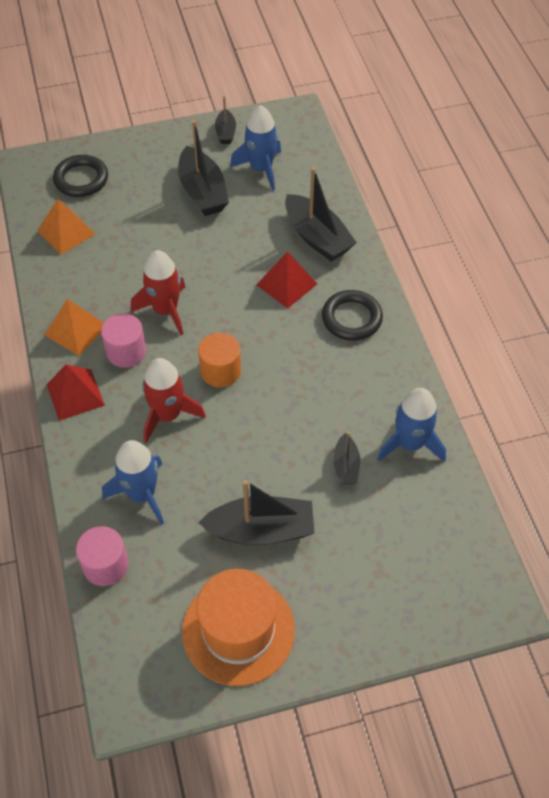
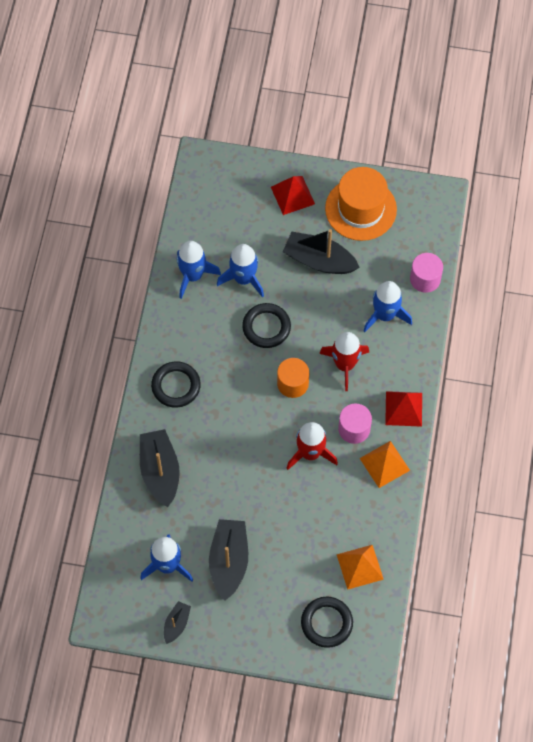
camera: 155 degrees left, 10 degrees up
red pyramid [257,252,317,308] -> red pyramid moved to [271,176,315,215]
black boat [333,432,360,484] -> blue rocket [217,244,264,298]
none -> black ring [242,303,291,348]

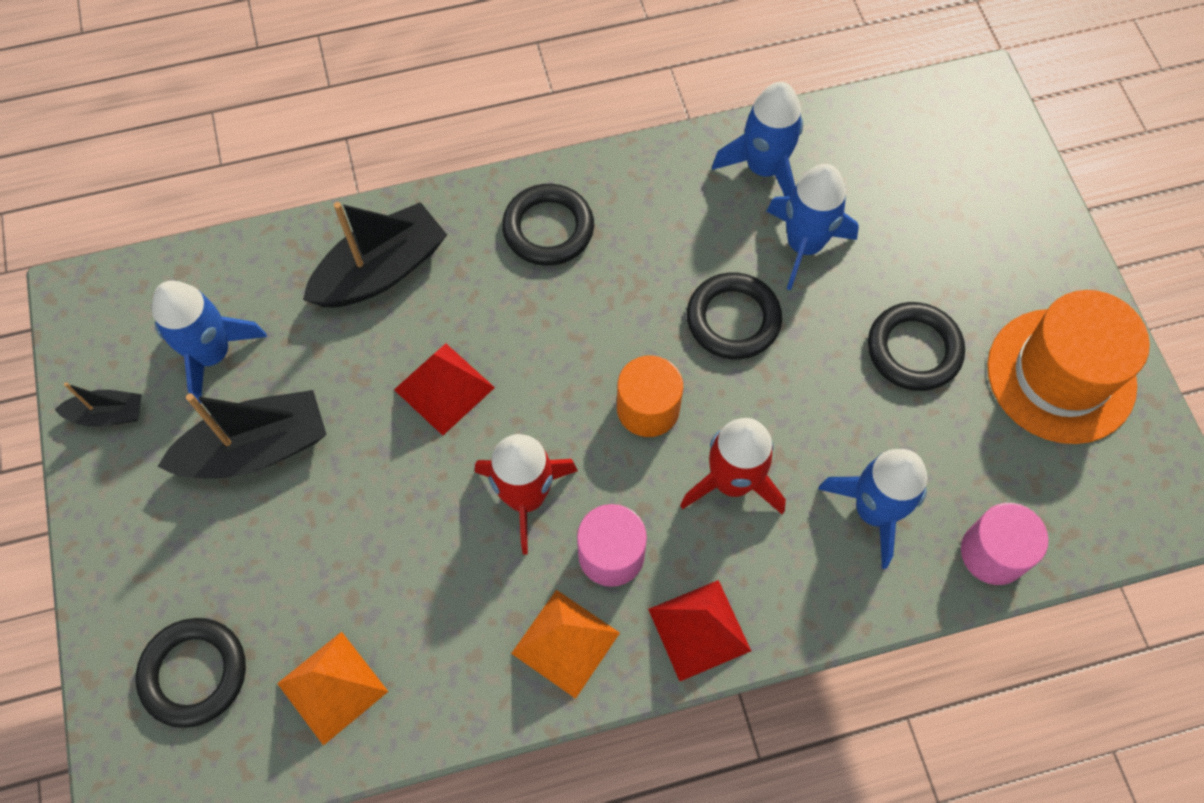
camera: 65 degrees right, 0 degrees up
red pyramid [271,176,315,215] -> red pyramid moved to [394,344,495,436]
black boat [283,229,360,274] -> black ring [868,302,965,391]

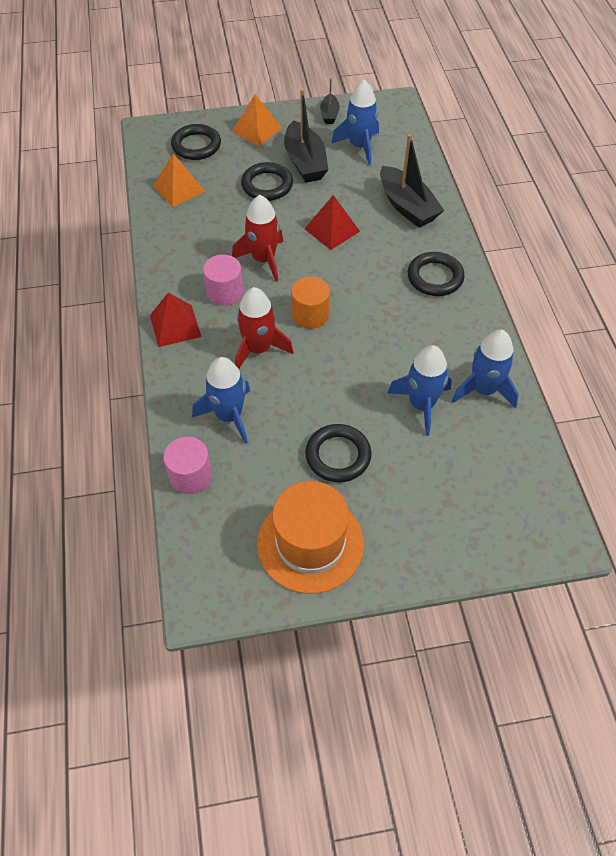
camera: 95 degrees right, 10 degrees down
orange pyramid [511,590,620,699] -> orange pyramid moved to [232,94,282,146]
black ring [687,272,782,359] -> black ring moved to [241,162,293,201]

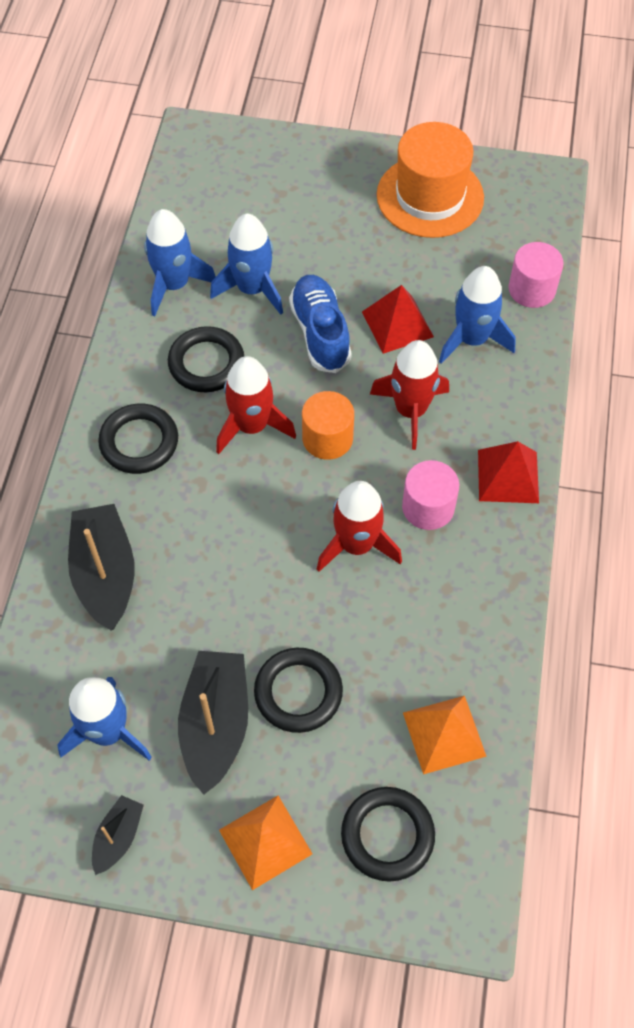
camera: 160 degrees left, 5 degrees up
red pyramid [304,195,360,250] -> red pyramid moved to [362,285,434,354]
black ring [305,424,372,482] -> black ring moved to [168,326,244,392]
none -> red rocket [216,356,296,454]
none -> blue shoe [289,275,352,373]

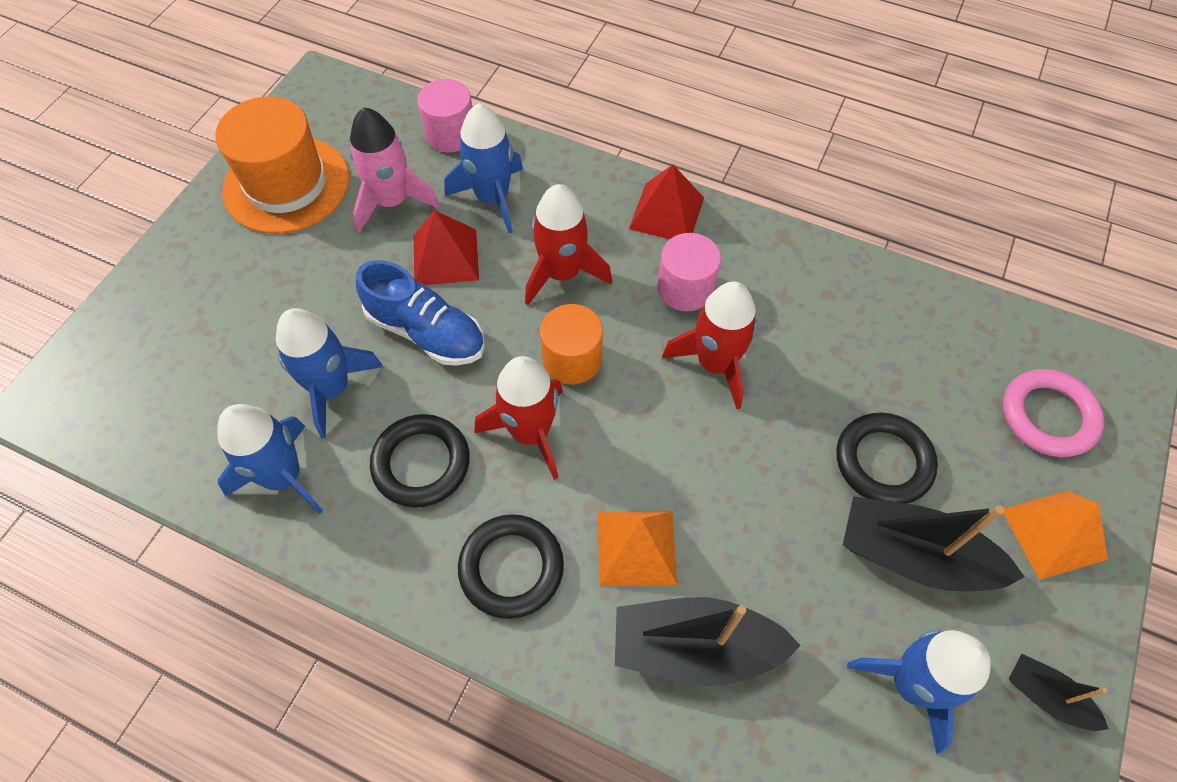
camera: 75 degrees left, 0 degrees up
blue shoe [289,275,352,373] -> blue shoe turned 150 degrees counterclockwise [356,260,485,366]
black ring [341,787,435,882] -> pink ring [1003,369,1105,457]
orange pyramid [403,696,487,774] -> orange pyramid moved to [598,511,677,586]
none -> pink rocket [350,107,440,233]

